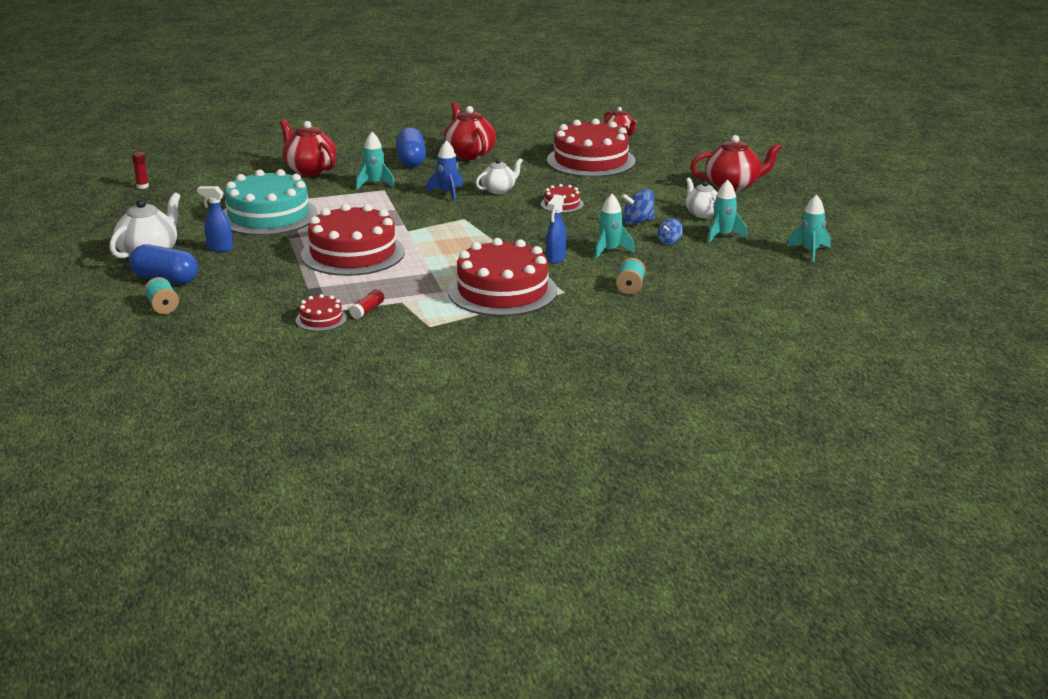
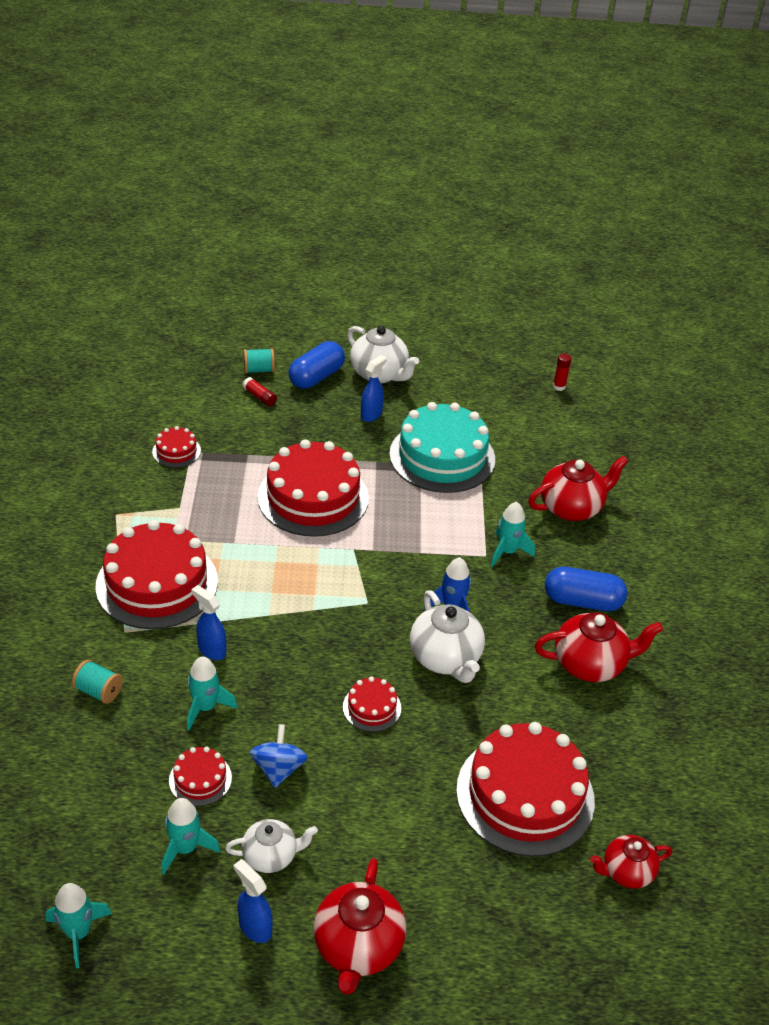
camera: 105 degrees right, 15 degrees up
red glue stick [349,289,384,319] -> red glue stick moved to [243,377,277,406]
white teapot [476,158,523,194] -> white teapot [410,590,485,683], size x1.59
blue spinning top [657,219,683,245] -> red cake [169,746,232,806]
none -> blue spray bottle [233,859,273,943]

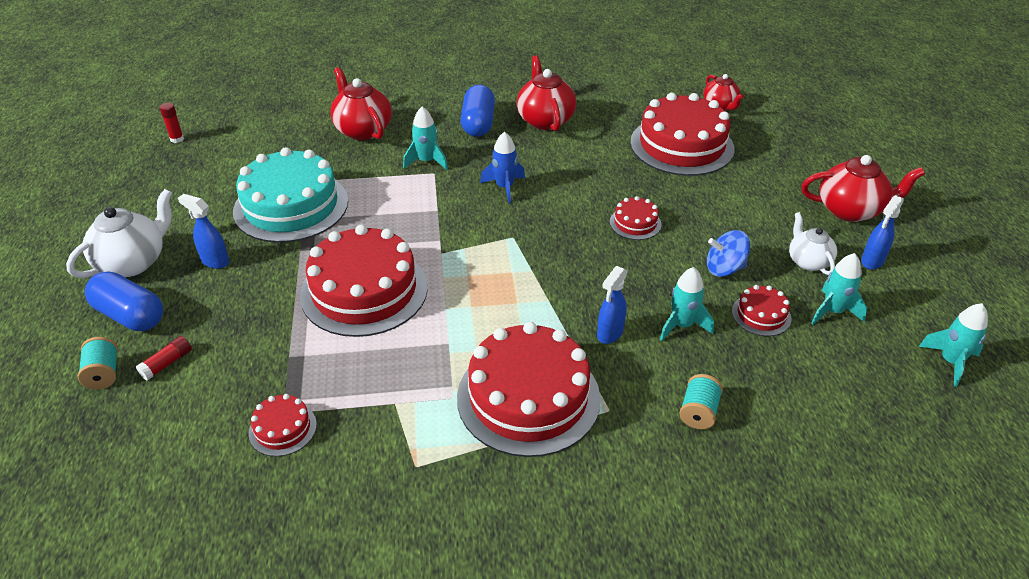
camera: 95 degrees left, 0 degrees up
white teapot [410,590,485,683] -> none

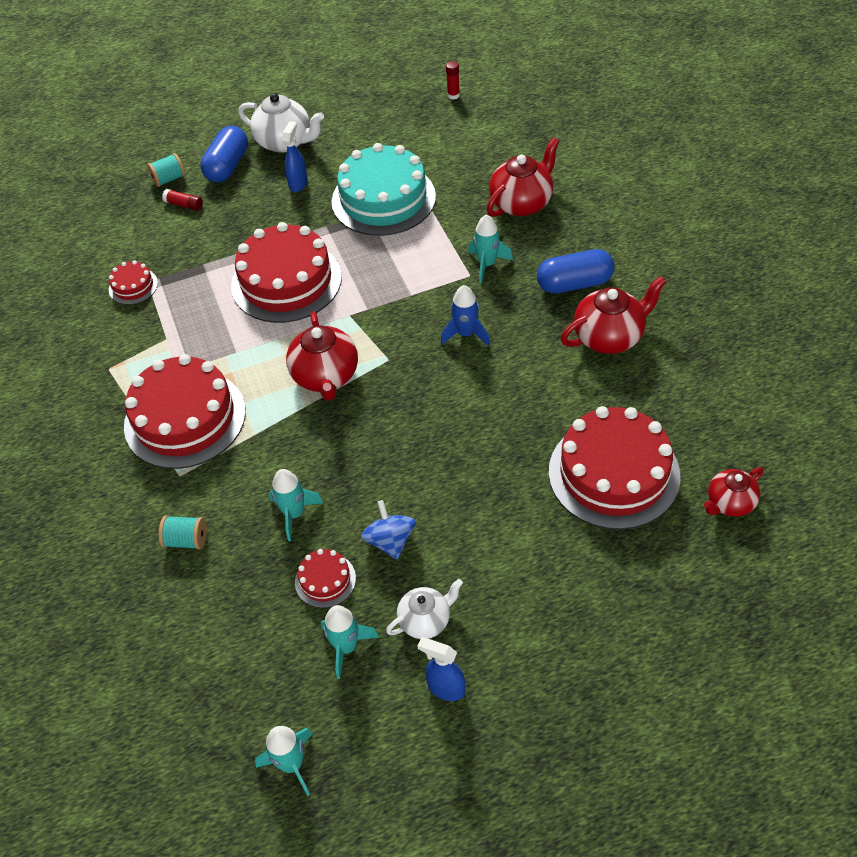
camera: 80 degrees right, 10 degrees up
blue spray bottle [597,266,628,344] -> none
red cake [610,196,662,240] -> none
red teapot [801,155,925,222] -> red teapot moved to [286,311,358,401]

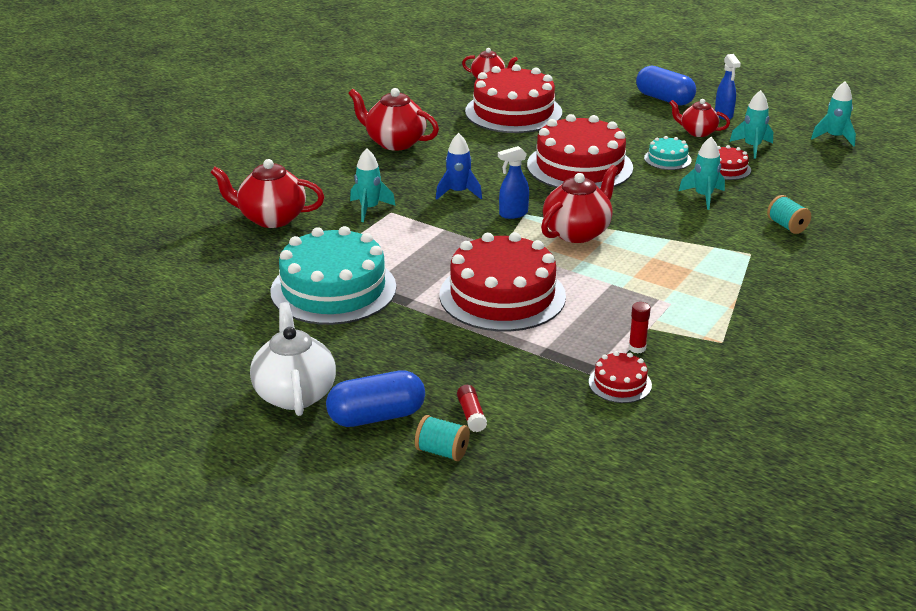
camera: 130 degrees left, 20 degrees down
red cake [124,354,246,469] -> red cake moved to [527,114,633,188]
blue spray bottle [282,121,308,192] -> blue spray bottle moved to [498,146,529,219]
blue spinning top [361,500,416,559] -> turquoise cake [644,136,692,170]
white teapot [386,579,463,639] -> red teapot [669,99,730,137]
red glue stick [446,61,460,100] -> red glue stick moved to [629,302,651,353]
blue capsule [537,249,614,294] -> blue capsule moved to [636,66,696,106]

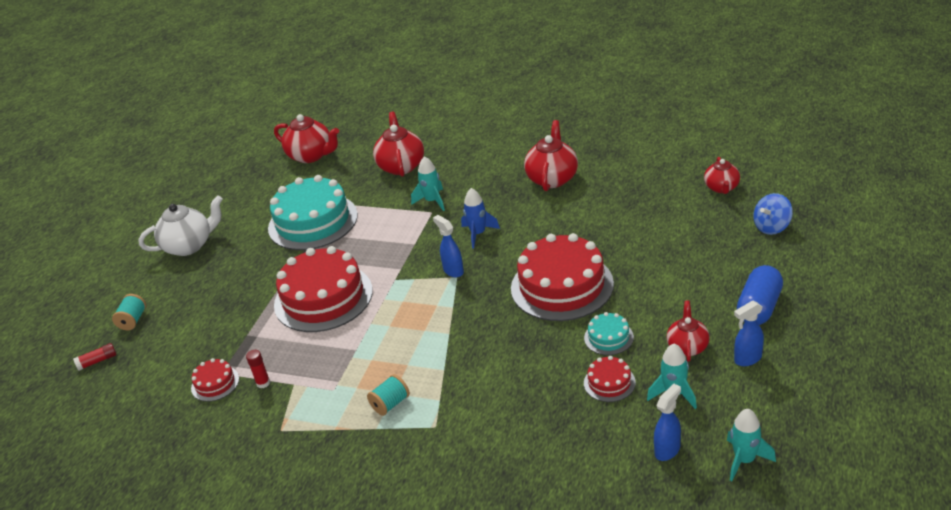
camera: 80 degrees right, 5 degrees up
blue capsule [326,370,425,427] -> none
red glue stick [457,385,487,432] -> red glue stick moved to [73,343,117,371]
red cake [465,64,562,133] -> none
red teapot [541,165,618,243] -> red teapot moved to [274,114,339,163]
turquoise rocket [679,137,725,210] -> none
turquoise spool [767,195,811,234] -> turquoise spool moved to [367,374,410,416]
none -> blue spray bottle [654,384,681,461]
none -> blue spinning top [754,193,793,235]

